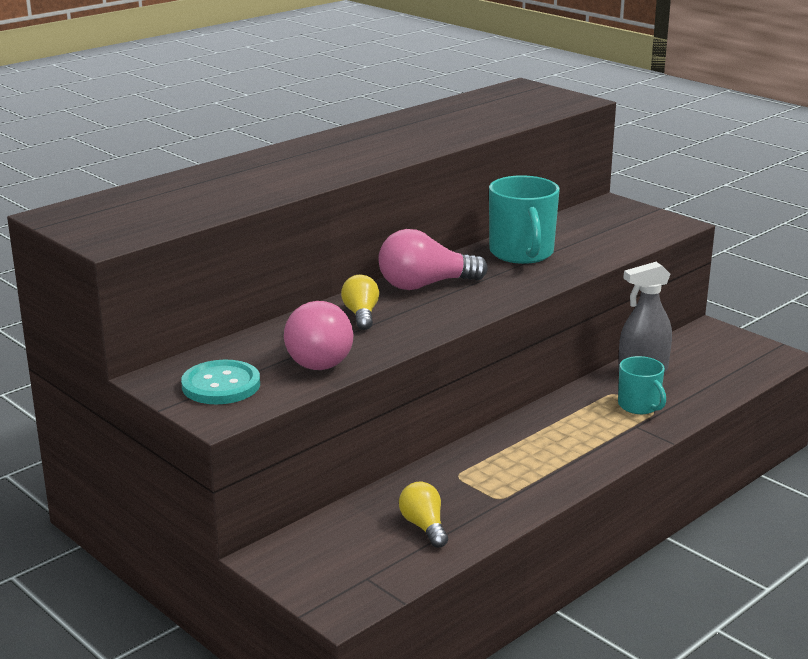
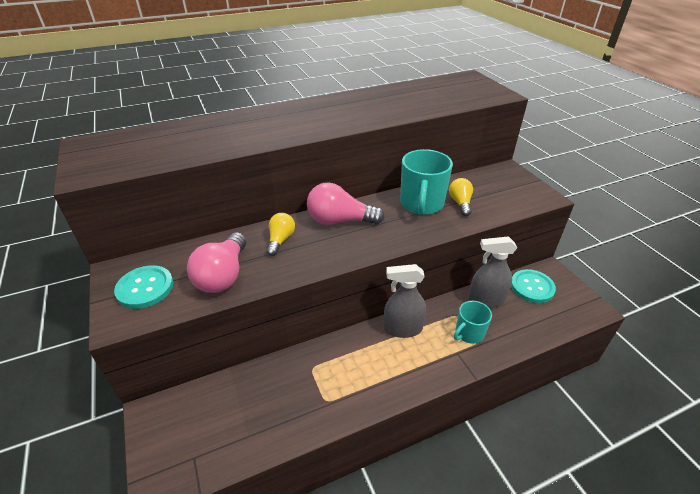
camera: 20 degrees right, 15 degrees up
yellow light bulb [399,481,448,548] -> yellow light bulb moved to [449,178,473,216]
turquoise mug [618,356,666,414] -> turquoise mug turned 60 degrees clockwise [454,301,492,344]
none -> grey spray bottle [384,264,426,338]
none -> turquoise button [511,269,556,303]

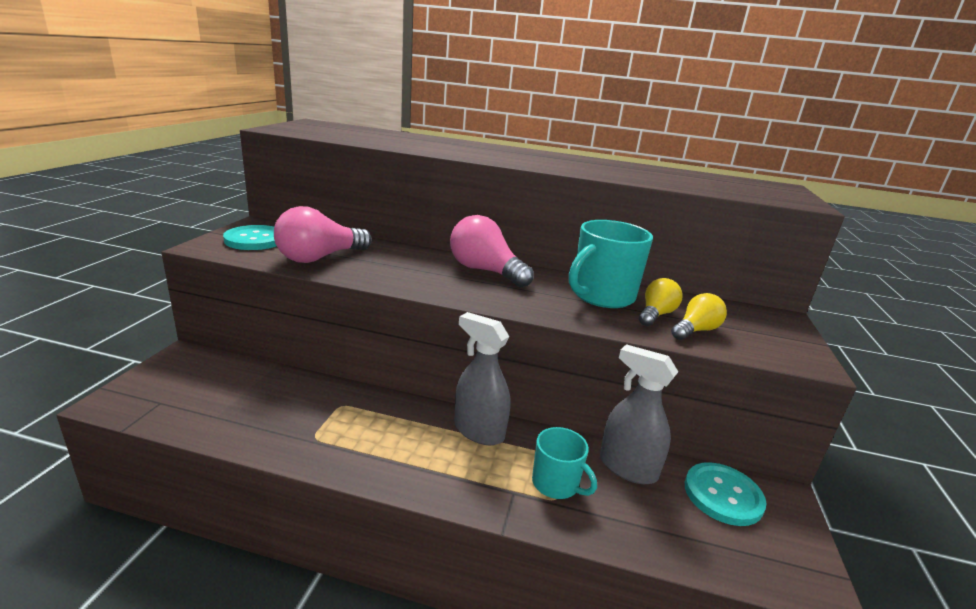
camera: 35 degrees right, 15 degrees down
yellow light bulb [266,213,295,256] -> yellow light bulb moved to [671,293,727,340]
turquoise mug [454,301,492,344] -> turquoise mug turned 135 degrees counterclockwise [532,427,597,499]

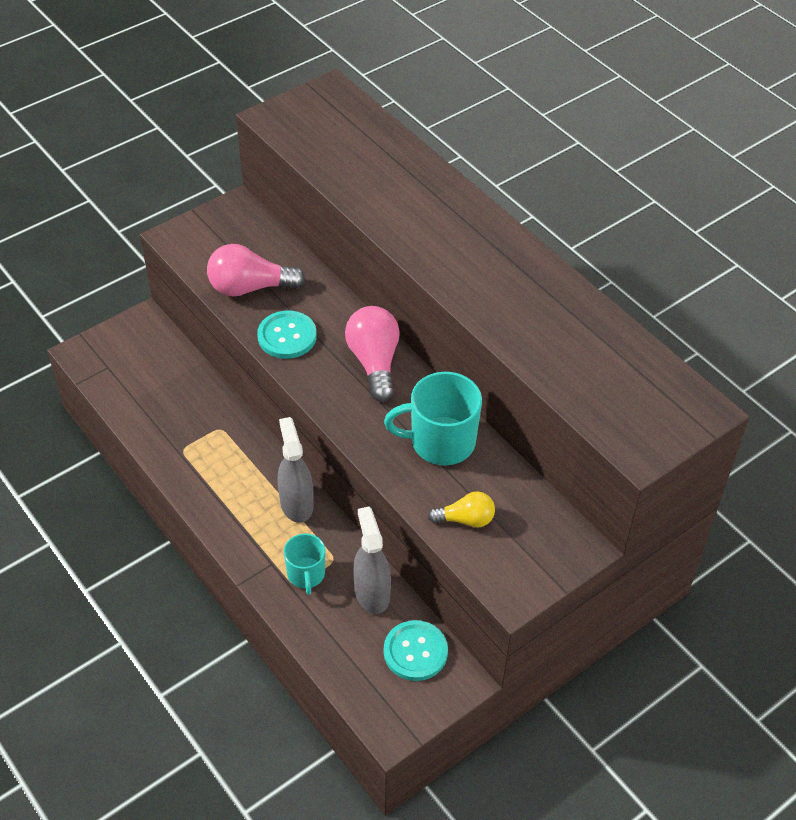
camera: 40 degrees right, 25 degrees up
turquoise button [223,225,276,250] -> turquoise button moved to [257,311,317,359]
yellow light bulb [639,278,683,326] -> none

